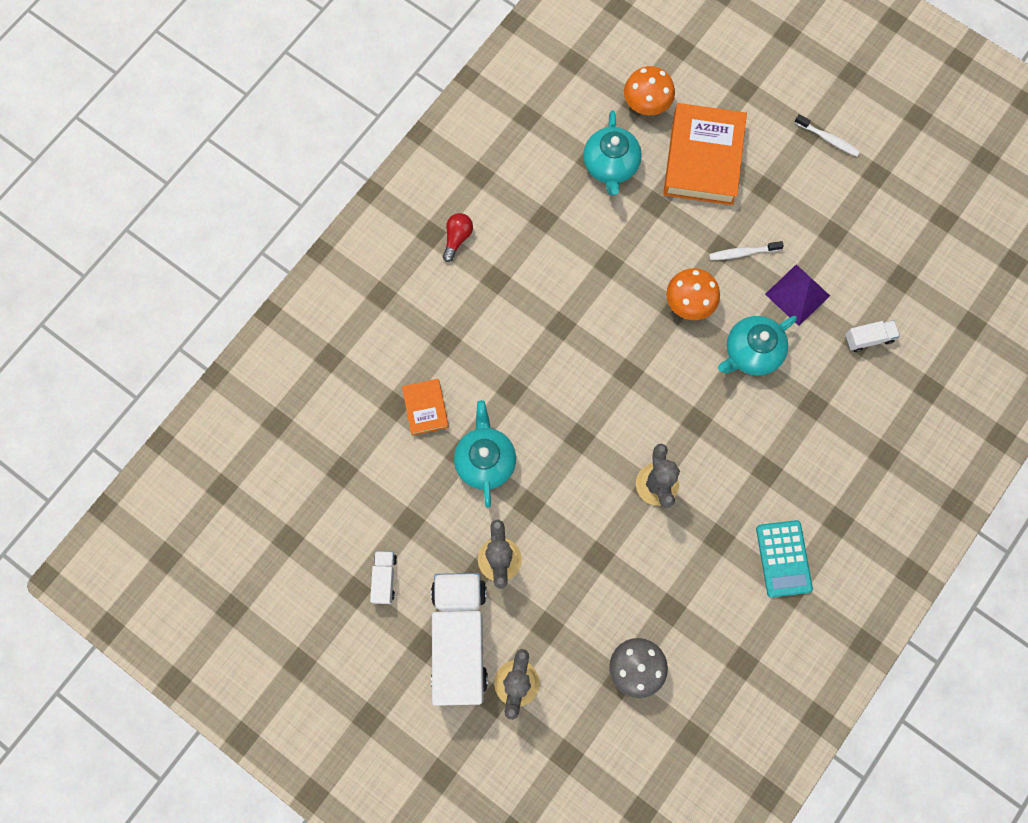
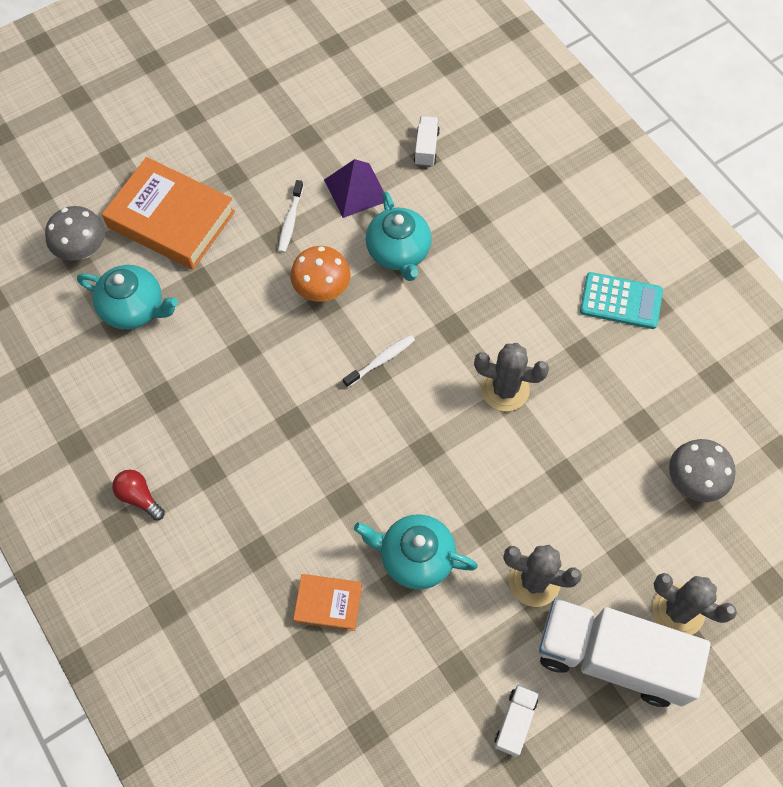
camera: 70 degrees left, 10 degrees down
white truck [370,551,397,604] -> white truck turned 90 degrees clockwise [495,685,539,757]
orange mushroom [624,66,675,115] -> grey mushroom [45,206,105,260]
white toothbrush [794,114,860,157] -> white toothbrush moved to [343,335,415,388]

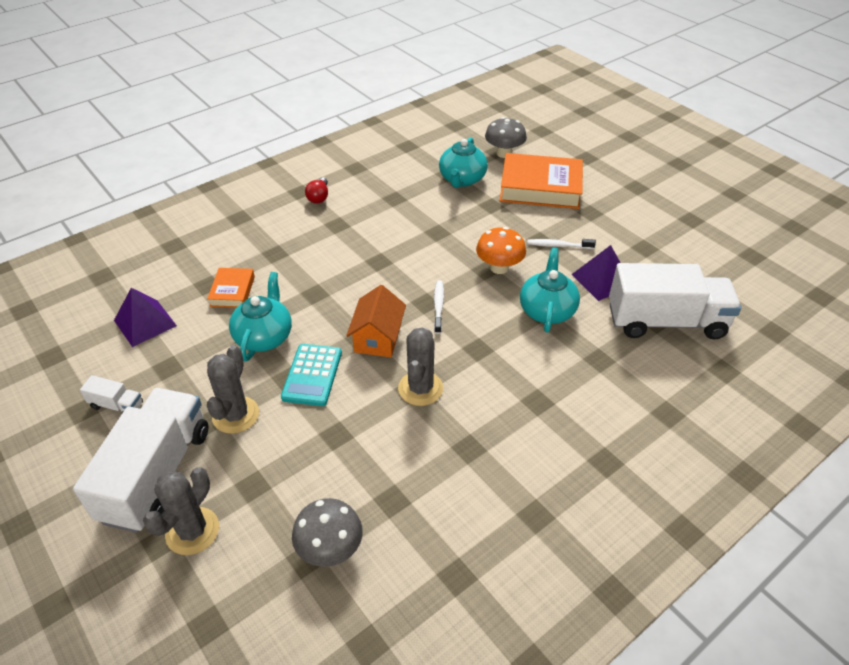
camera: 85 degrees right, 20 degrees down
orange book [102,157,235,270] -> orange book turned 75 degrees clockwise [500,153,583,209]
red light bulb [112,470,165,520] -> red light bulb turned 150 degrees clockwise [305,177,328,204]
white toothbrush [343,335,415,388] -> white toothbrush turned 135 degrees counterclockwise [434,280,444,334]
turquoise teapot [366,191,432,281] -> turquoise teapot turned 120 degrees clockwise [520,247,580,333]
white truck [414,116,440,167] -> white truck [609,263,741,339], size x2.40
turquoise calculator [580,272,663,329] -> turquoise calculator moved to [281,344,342,406]
none -> purple pyramid [114,288,177,347]
none -> orange house [346,285,406,357]

